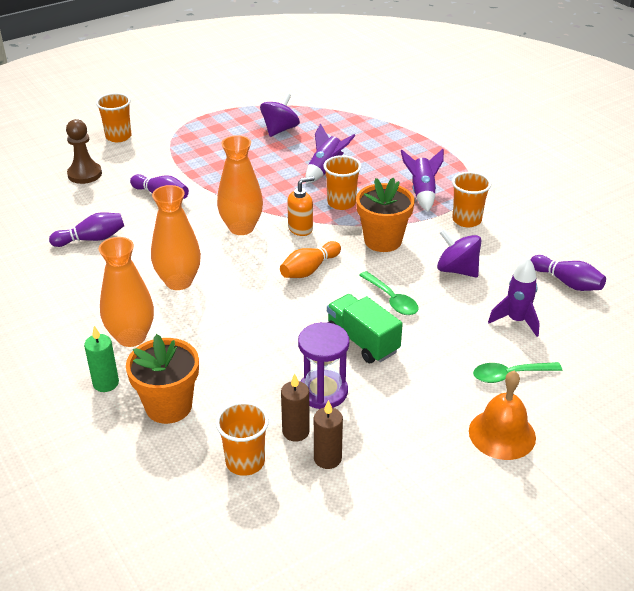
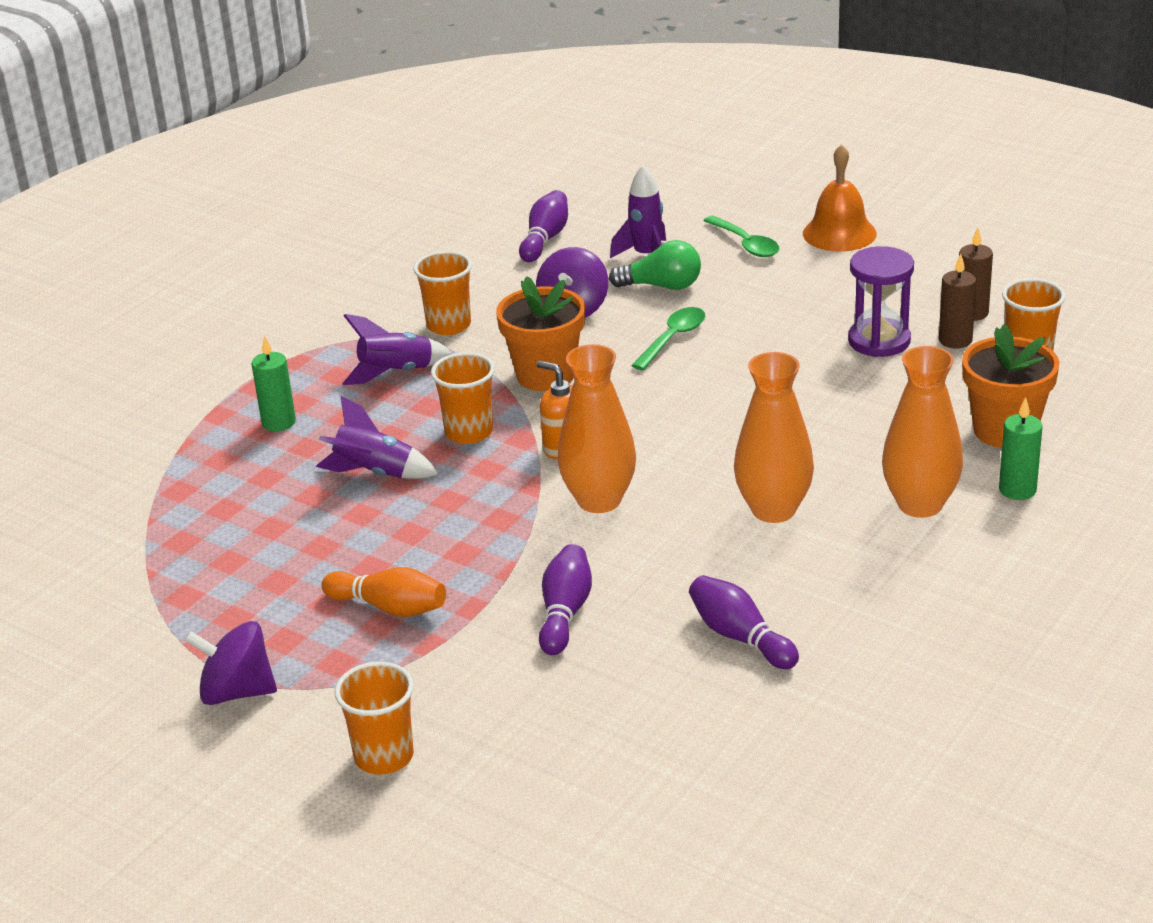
camera: 110 degrees left, 5 degrees down
brown pawn [66,119,102,184] -> none
purple spinning top [260,93,300,137] -> purple spinning top moved to [184,621,277,705]
orange bowling pin [280,241,341,278] -> orange bowling pin moved to [321,567,446,617]
green truck [327,294,403,363] -> none
none -> green candle [252,335,296,432]
none -> green light bulb [609,240,701,290]

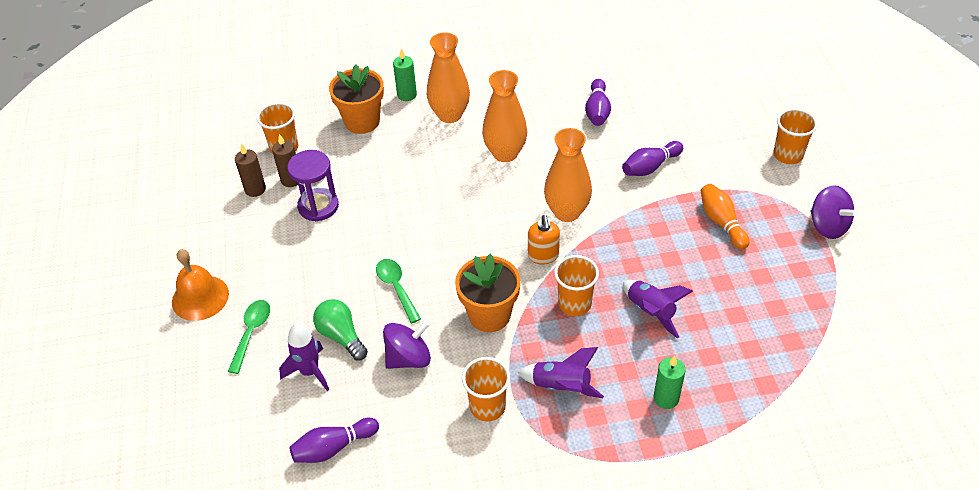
camera: 135 degrees left, 15 degrees up
green spoon [631,307,705,370] -> green spoon turned 75 degrees clockwise [376,259,421,323]

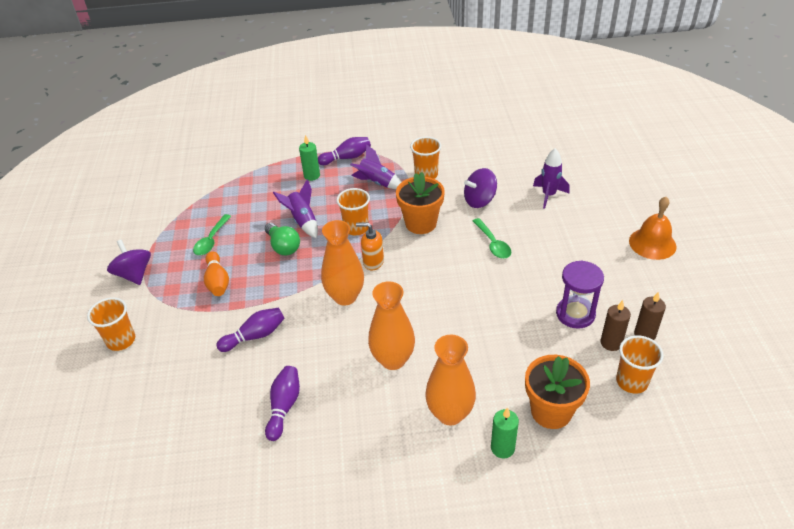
camera: 175 degrees left, 5 degrees down
green spoon [228,300,270,374] -> green spoon moved to [193,214,231,255]
purple bowling pin [289,418,379,463] -> purple bowling pin moved to [318,137,371,165]
green light bulb [313,299,368,361] -> green light bulb moved to [265,223,300,256]
orange soap dispenser [528,215,560,264] -> orange soap dispenser turned 75 degrees counterclockwise [356,222,384,270]

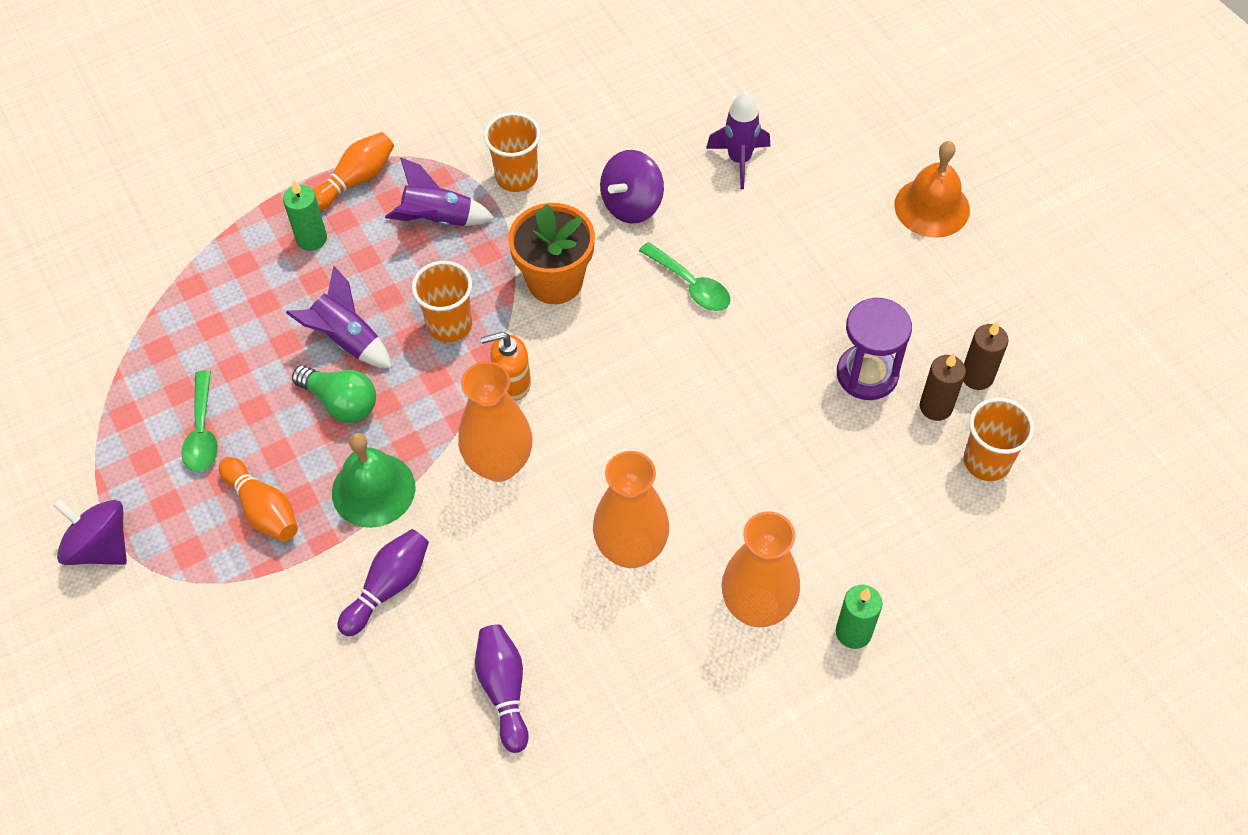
camera: 25 degrees left, 15 degrees up
orange cup [87,297,135,351] -> none
purple bowling pin [318,137,371,165] -> orange bowling pin [312,132,394,211]
orange flower pot [525,355,590,429] -> none
none -> green bell [332,433,416,528]

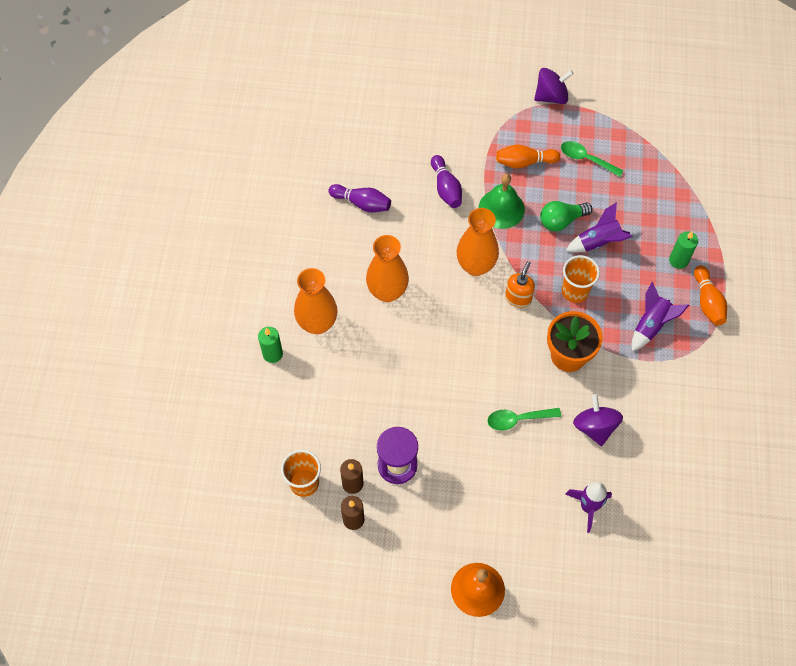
camera: 125 degrees right, 5 degrees up
orange cup [484,112,541,192] -> none

